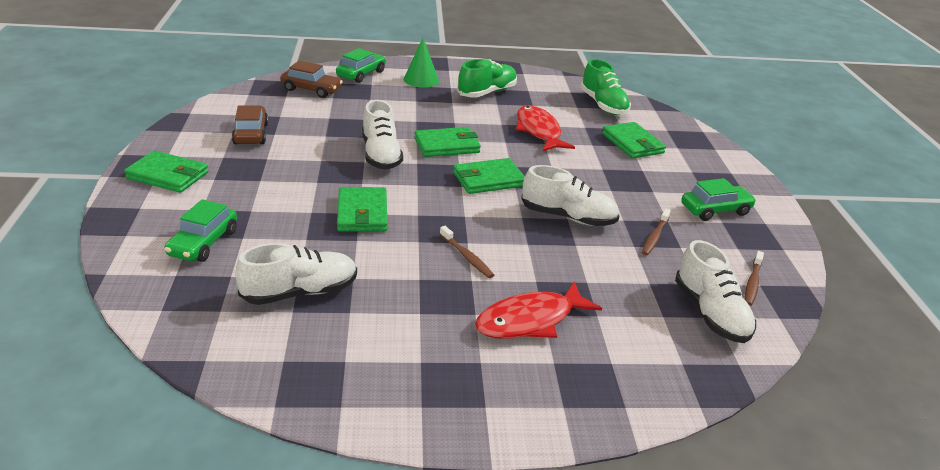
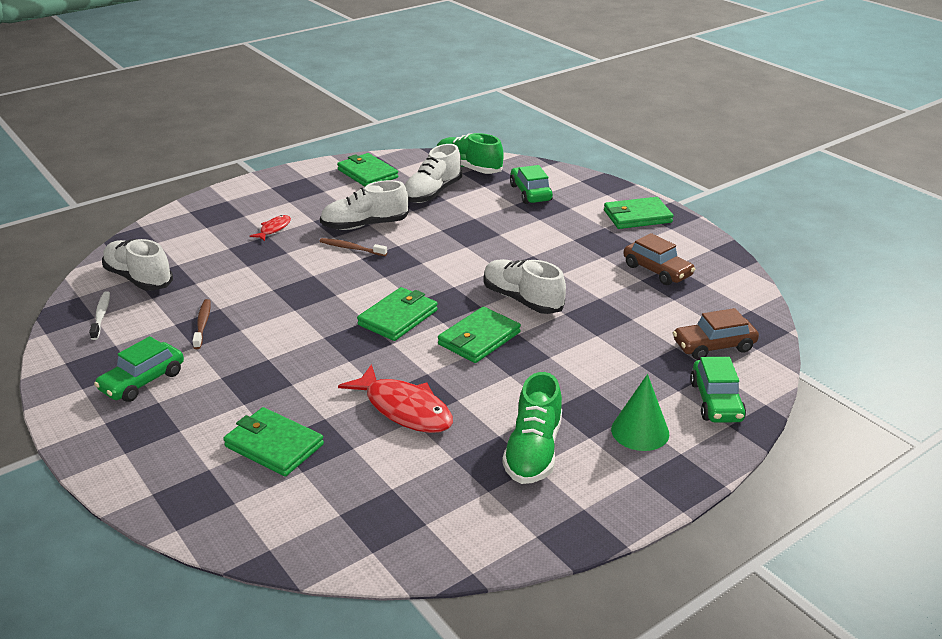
camera: 150 degrees right, 0 degrees up
green wallet [337,187,388,231] -> green wallet moved to [337,153,398,187]
red fish [475,281,602,339] -> red fish [250,215,291,241], size x0.51
white shoe [521,165,619,226] -> white shoe moved to [320,180,409,230]
green shoe [580,59,631,115] -> green shoe moved to [437,133,504,174]
brown toothbrush [745,251,764,306] -> white toothbrush [89,291,110,340]

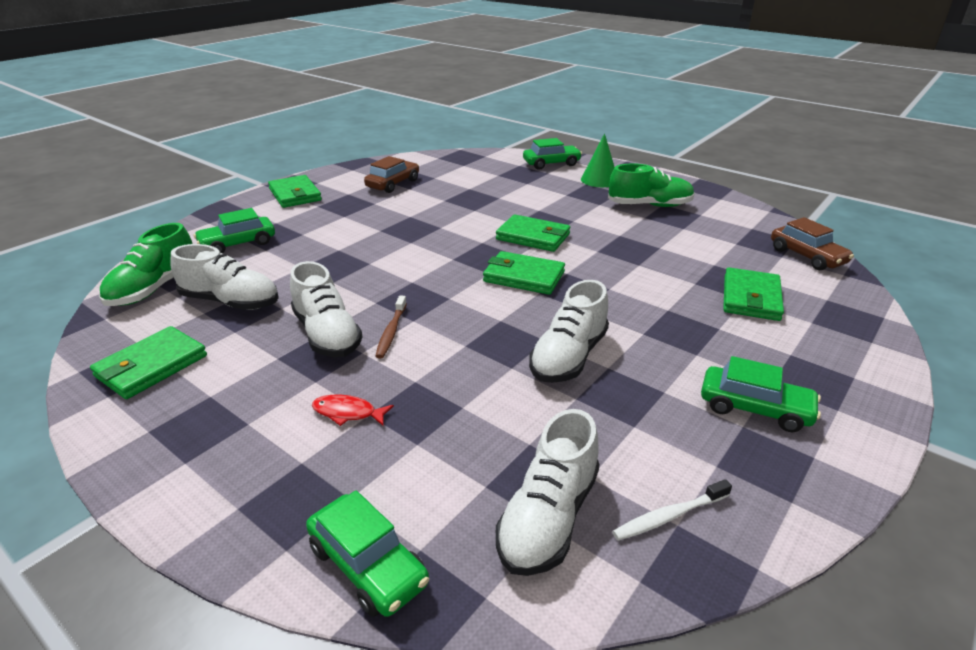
camera: 105 degrees left, 0 degrees up
brown toothbrush [192,299,211,349] -> none
red fish [338,364,453,433] -> none
white shoe [484,259,566,314] -> white shoe moved to [529,280,609,383]
brown car [673,308,759,360] -> brown car moved to [771,217,854,271]
none -> green car [306,490,429,617]

